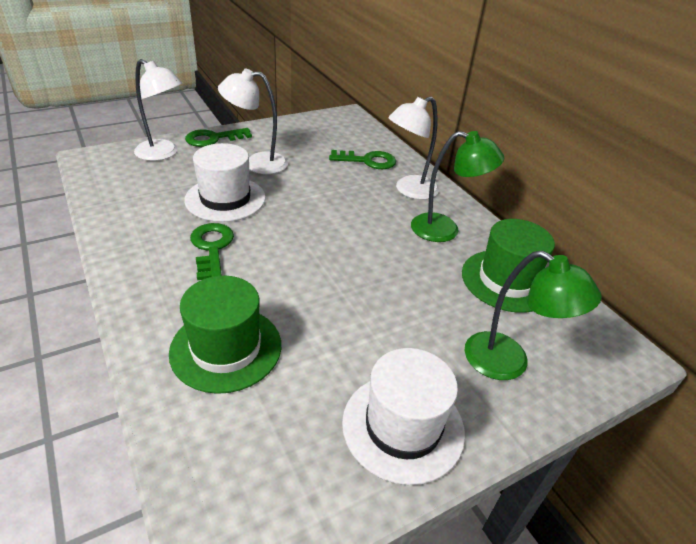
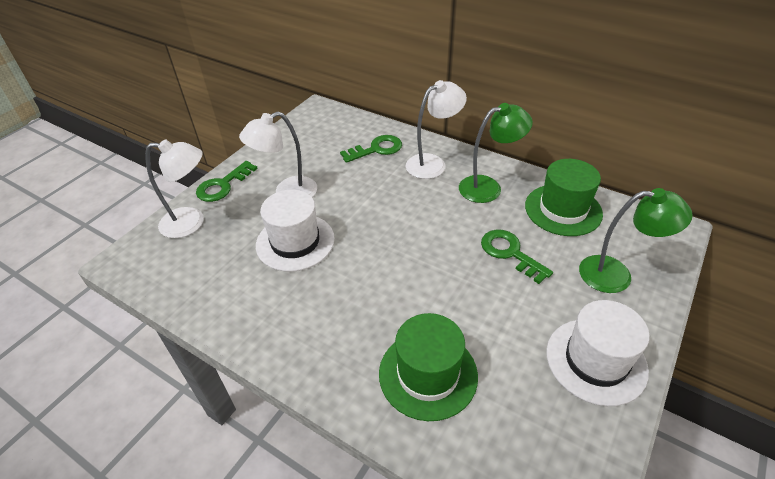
camera: 25 degrees left, 5 degrees up
green key [190,223,234,280] -> green key moved to [481,229,553,284]
white lamp [388,97,439,200] -> white lamp turned 150 degrees counterclockwise [406,80,467,179]

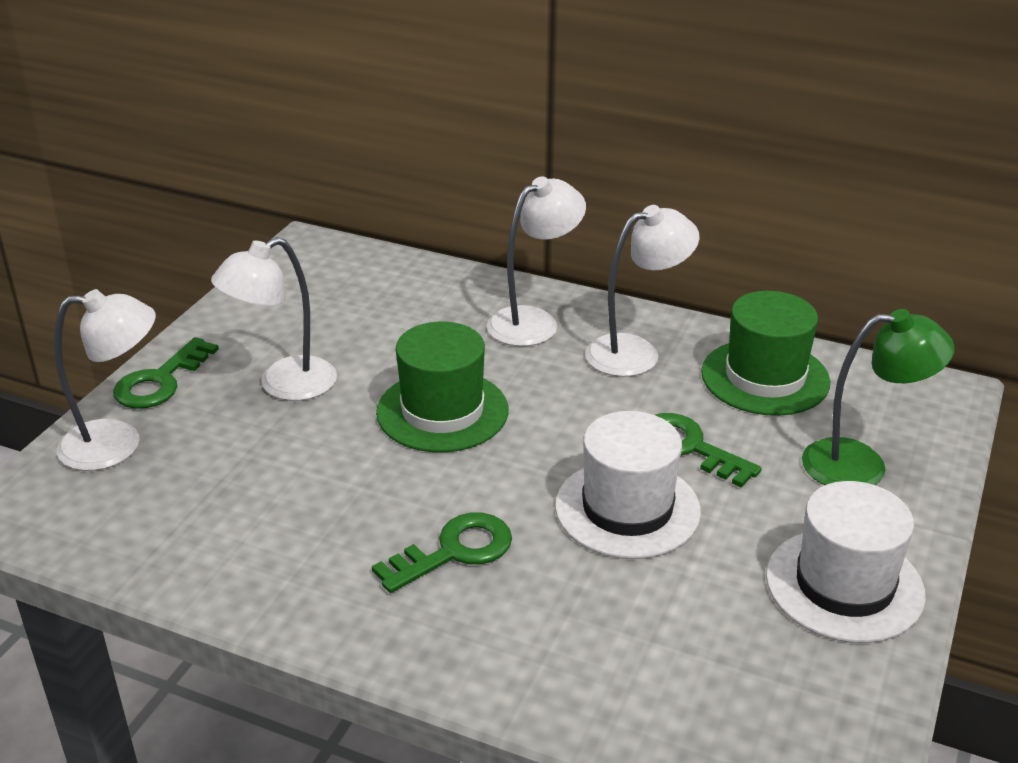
camera: 10 degrees left, 10 degrees down
white hat [256,190,335,272] -> white hat moved to [555,411,701,559]
green key [340,135,402,163] -> green key moved to [372,512,512,593]
green hat [379,313,478,421] -> green hat moved to [376,322,508,452]
green lamp [459,103,533,203] -> white lamp [585,205,700,377]

